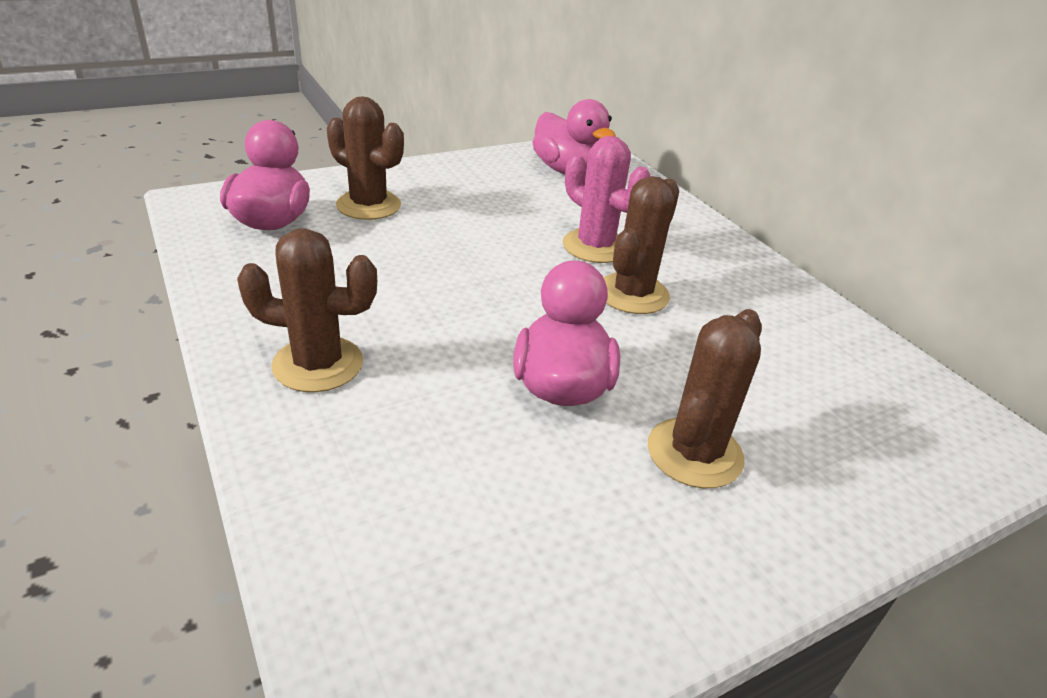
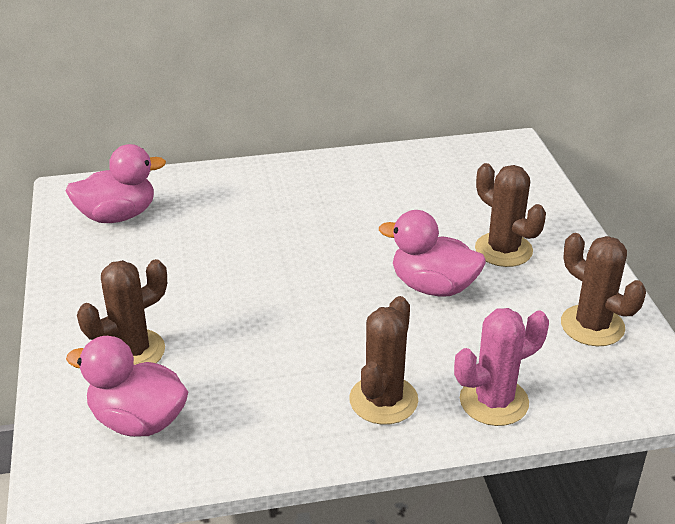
camera: 70 degrees left, 0 degrees up
pink cactus [563,136,651,263] -> pink cactus moved to [454,308,549,426]
brown cactus [603,176,679,314] -> brown cactus moved to [561,233,646,346]

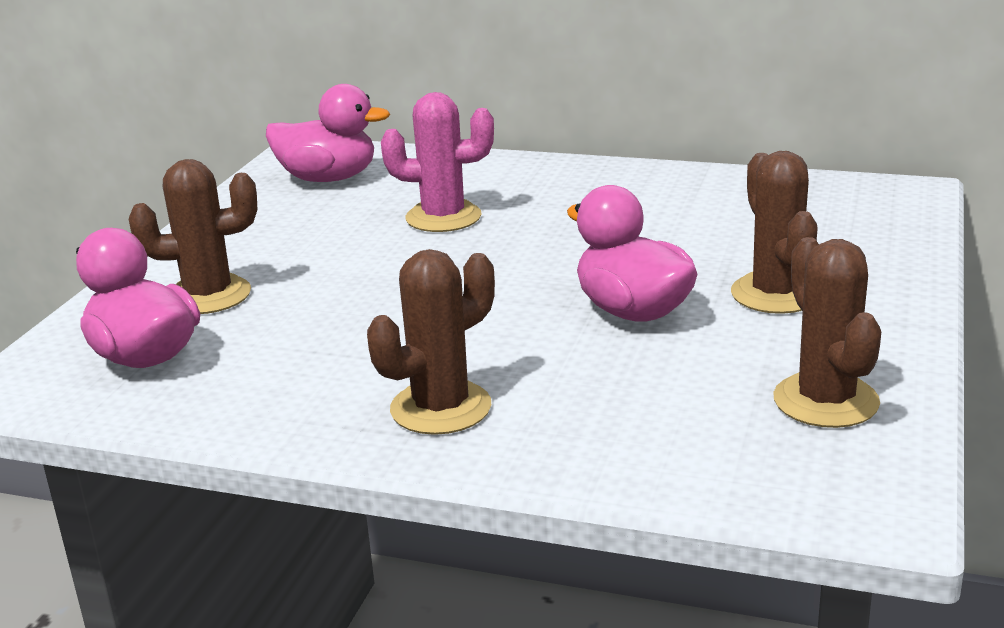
camera: 30 degrees right, 10 degrees down
pink cactus [454,308,549,426] -> pink cactus moved to [381,92,494,232]

